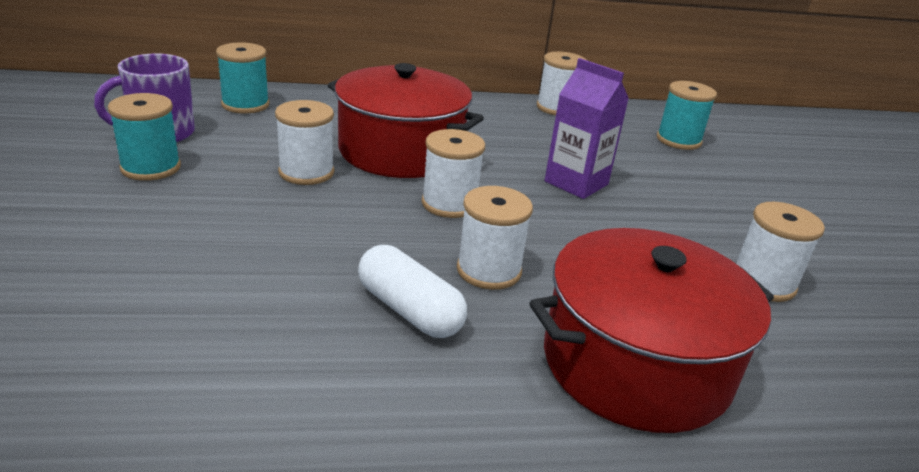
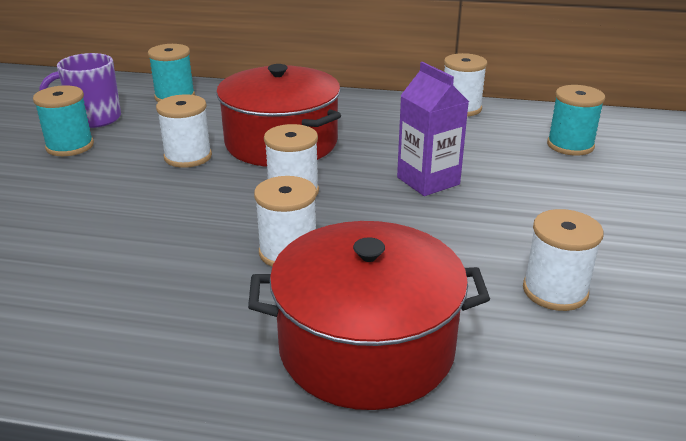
camera: 20 degrees right, 0 degrees up
white capsule [358,245,467,338] -> none

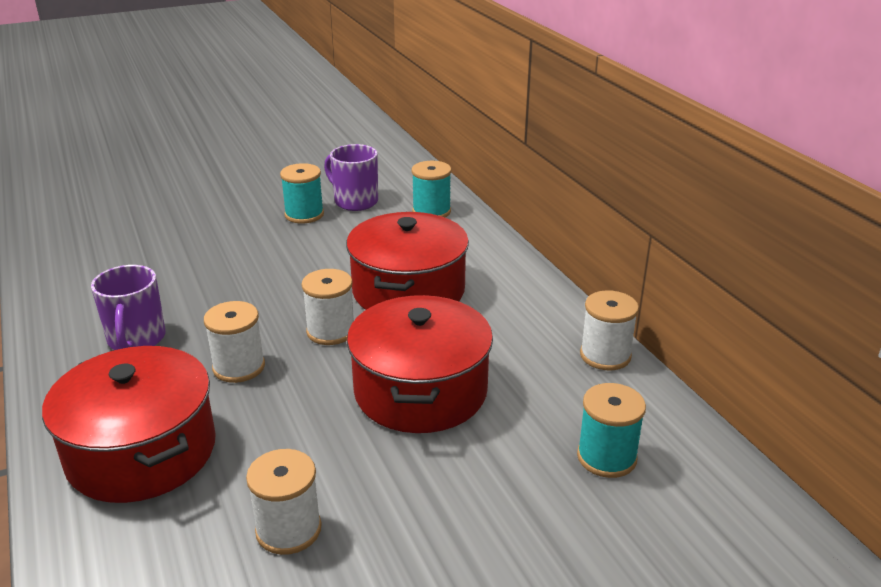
camera: 55 degrees right, 0 degrees up
white spool [156,95,212,168] -> none
purple carton [397,62,469,196] -> red pot [347,295,493,433]
none -> purple mug [91,265,166,350]

